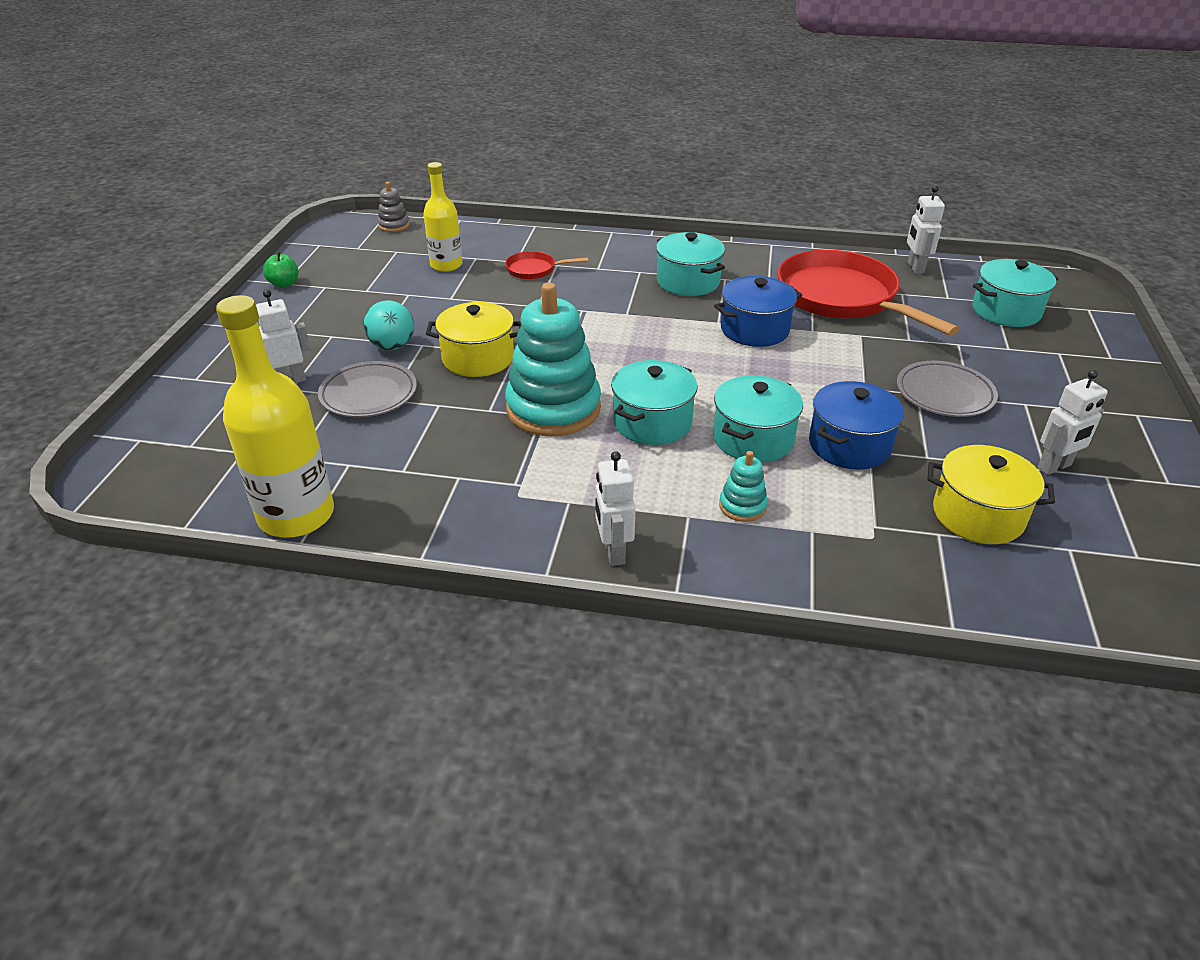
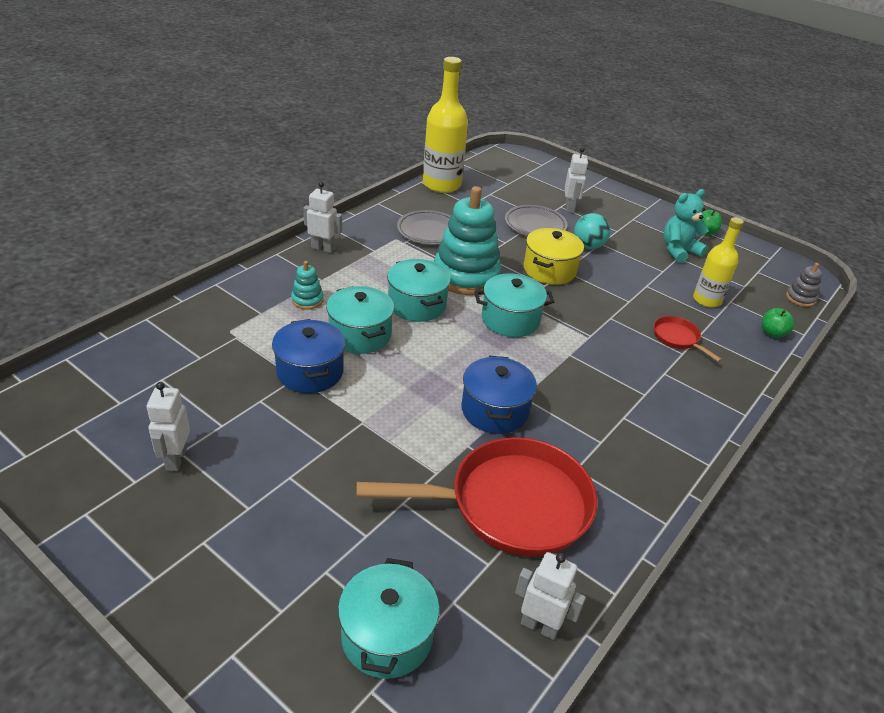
camera: 115 degrees right, 0 degrees up
red pan [505,251,588,279] -> red pan turned 60 degrees counterclockwise [654,316,722,362]
turquoise pot [656,232,725,296] -> turquoise pot moved to [475,273,554,337]
grey plate [897,361,998,417] -> grey plate moved to [397,210,451,245]
yellow pot [928,445,1055,544] -> none
none -> turquoise teddy bear [663,189,709,263]
none -> green apple [762,308,795,338]

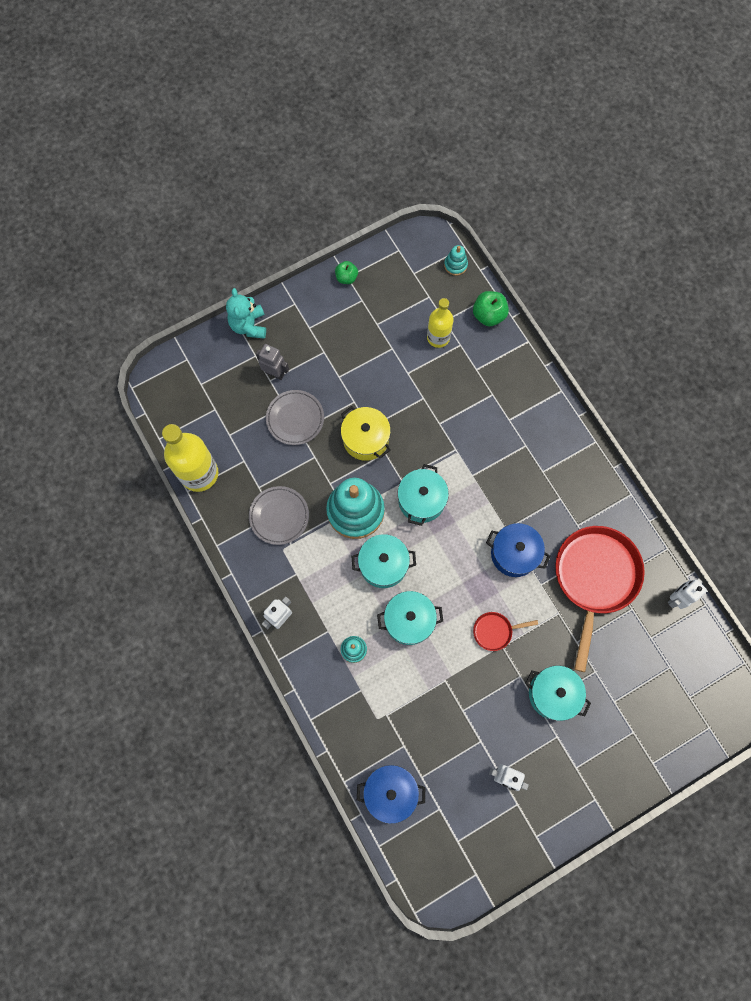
camera: 65 degrees left, 35 degrees up
blue pot [272,319,345,393] -> blue pot moved to [357,765,425,824]
turquoise pot [338,558,439,679] -> turquoise pot moved to [525,666,591,721]
white robot [565,147,588,213] -> grey robot [256,344,289,380]
turquoise ball [574,213,610,249] -> none
red pan [654,316,722,362] -> red pan moved to [473,612,538,651]
turquoise teddy bear [663,189,709,263] -> turquoise teddy bear moved to [226,288,266,339]
green apple [762,308,795,338] -> green apple [473,291,509,326], size x1.50
grey stacking toy [786,263,822,307] -> turquoise stacking toy [444,245,468,276]

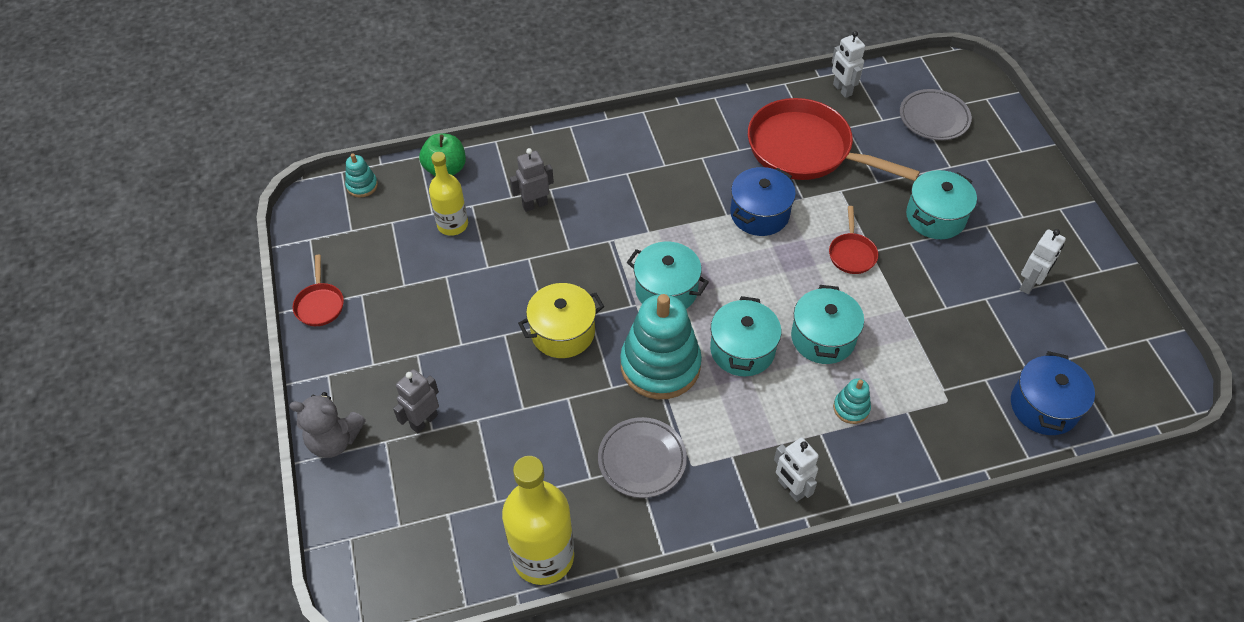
camera: 75 degrees left, 20 degrees down
turquoise teddy bear [226,288,266,339] -> grey teddy bear [289,392,366,458]
grey plate [266,390,324,445] -> grey plate moved to [900,89,972,140]
green apple [335,261,358,284] -> red pan [293,255,344,326]
none -> grey robot [510,148,554,212]

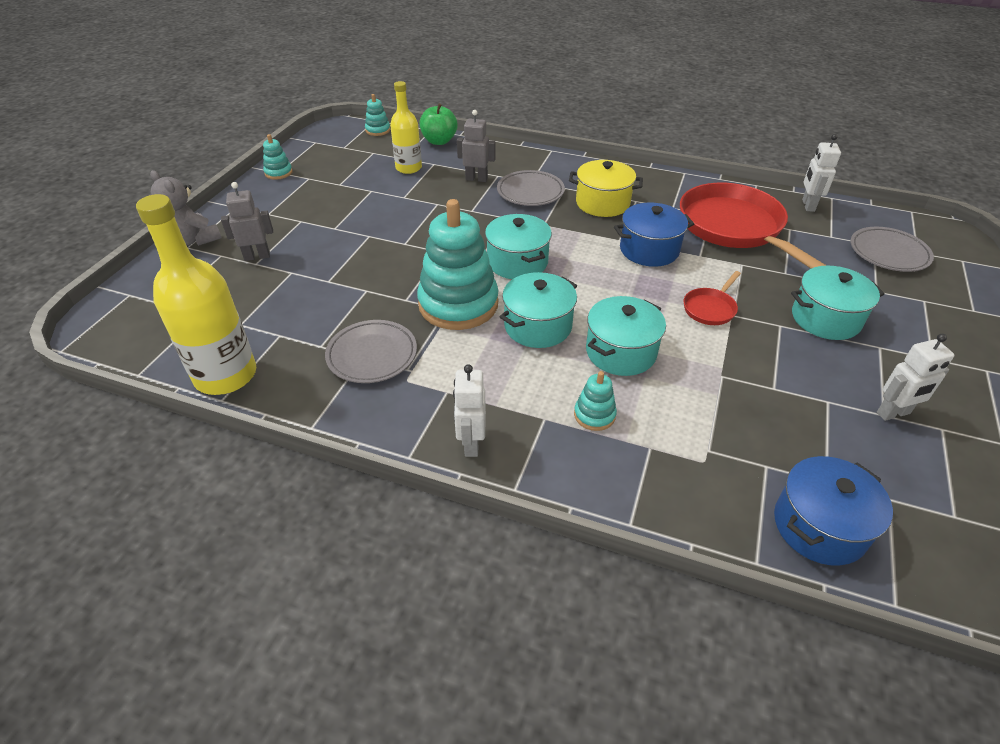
camera: 35 degrees right, 10 degrees down
red pan [293,255,344,326] -> turquoise stacking toy [263,134,293,180]
yellow pot [518,283,604,358] -> yellow pot moved to [569,160,643,217]
none -> grey plate [497,170,565,206]

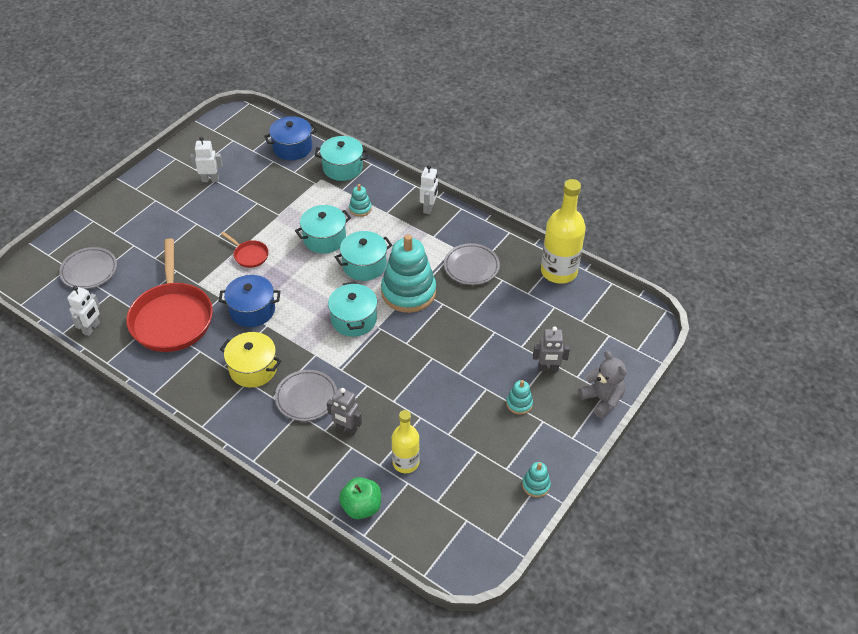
camera: 165 degrees left, 5 degrees up
turquoise stacking toy [365,94,390,136] -> turquoise stacking toy moved to [506,380,533,414]
red pan [683,271,741,325] -> red pan turned 75 degrees clockwise [221,232,269,268]
turquoise pot [791,266,884,340] -> turquoise pot moved to [315,136,369,181]

